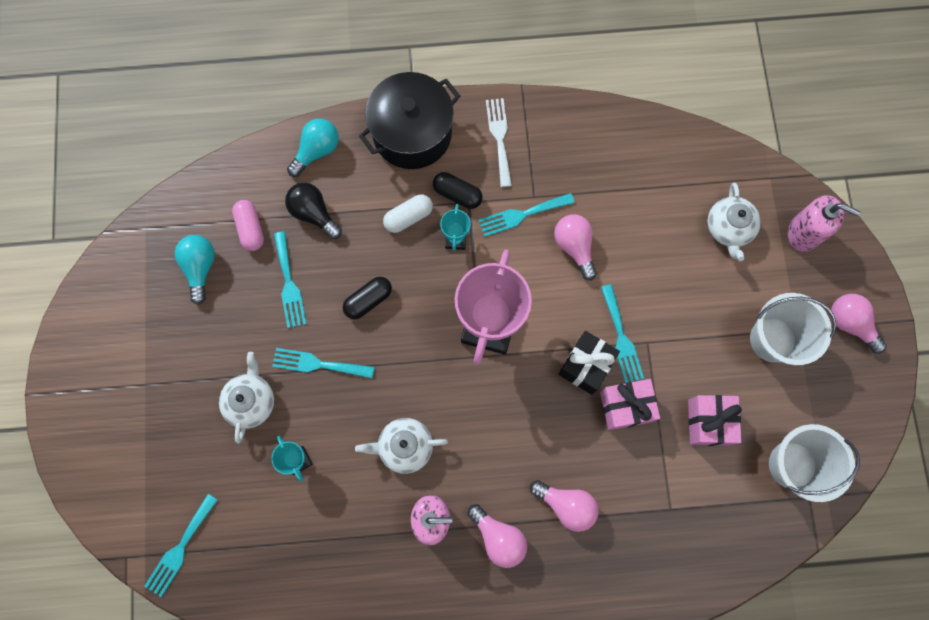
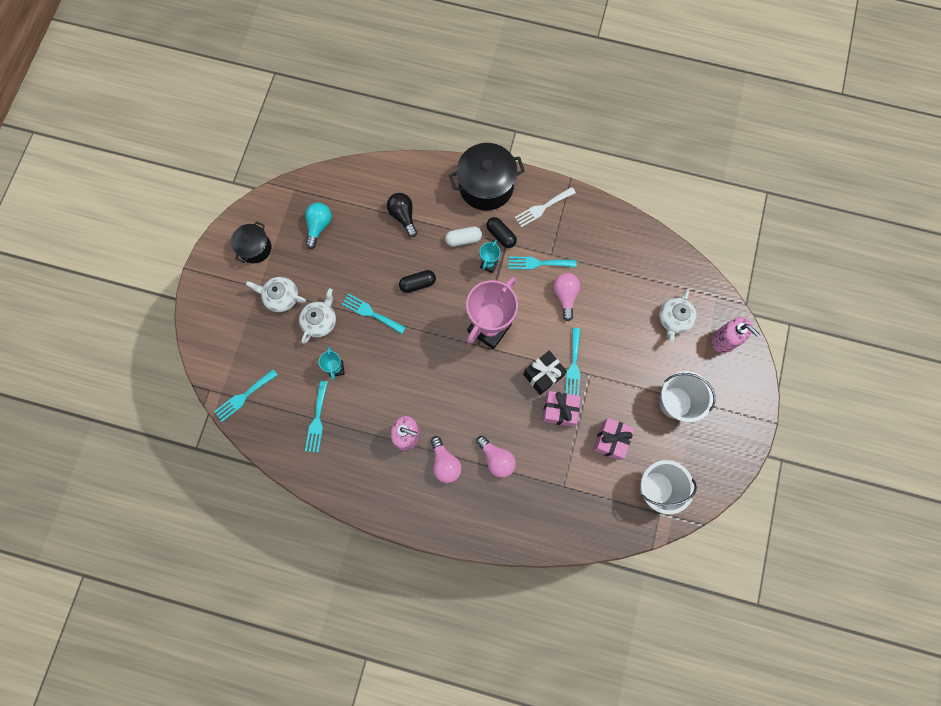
camera: 20 degrees right, 0 degrees up
pink capsule [232,200,264,251] -> none
turquoise fork [274,231,307,328] -> turquoise fork moved to [305,381,328,453]
turquoise light bulb [287,119,339,177] -> none
white teapot [355,418,448,474] -> white teapot moved to [246,277,306,312]
white fork [486,98,512,187] -> white fork turned 135 degrees counterclockwise [515,187,576,228]
pink light bulb [831,294,887,354] -> none
none -> black pot [231,221,271,263]

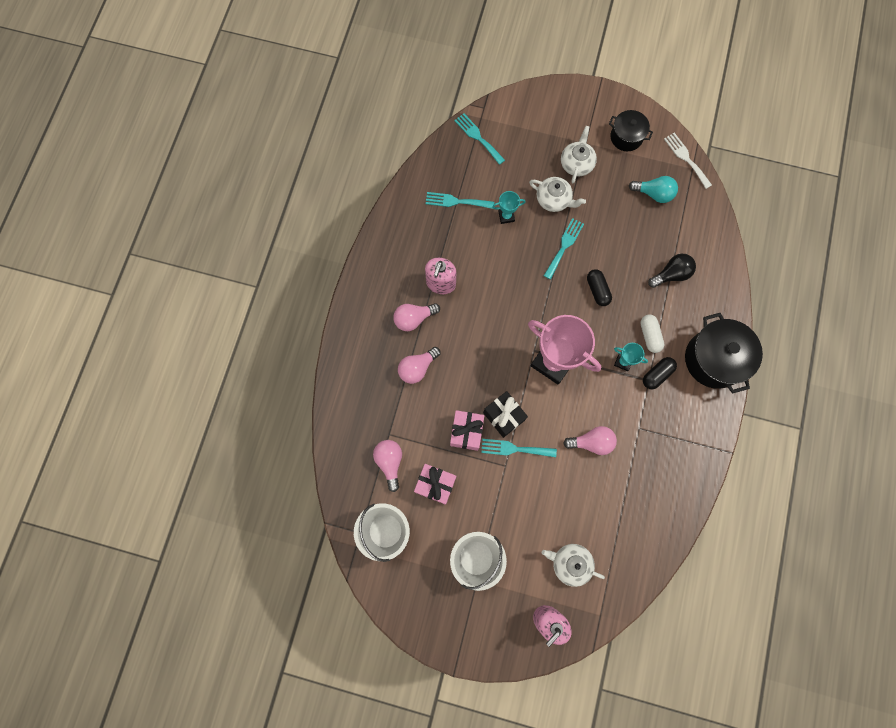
camera: 90 degrees right, 0 degrees up
turquoise fork [508,256,577,270] -> none
white fork [515,187,576,228] -> white fork moved to [664,133,712,189]
none -> pink light bulb [373,440,402,492]

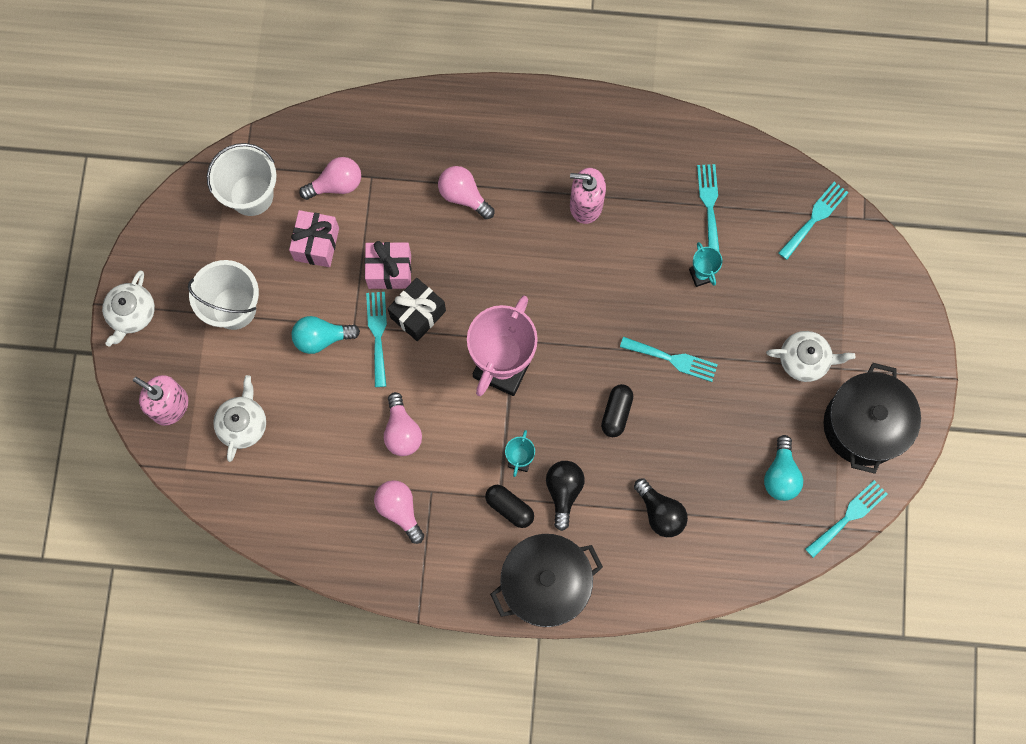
camera: 80 degrees right, 0 degrees up
pink light bulb [393,303,440,331] -> pink light bulb moved to [374,480,424,544]
white teapot [529,177,586,212] -> white teapot moved to [102,271,155,346]
black capsule [587,269,612,306] -> black capsule turned 45 degrees counterclockwise [601,384,633,437]
black pot [609,110,653,151] -> black pot [823,363,921,474], size x1.68
white capsule [640,314,664,353] -> black light bulb [546,461,585,531]
white fork [664,133,712,189] -> turquoise fork [805,480,888,558]
none -> turquoise light bulb [292,316,360,354]

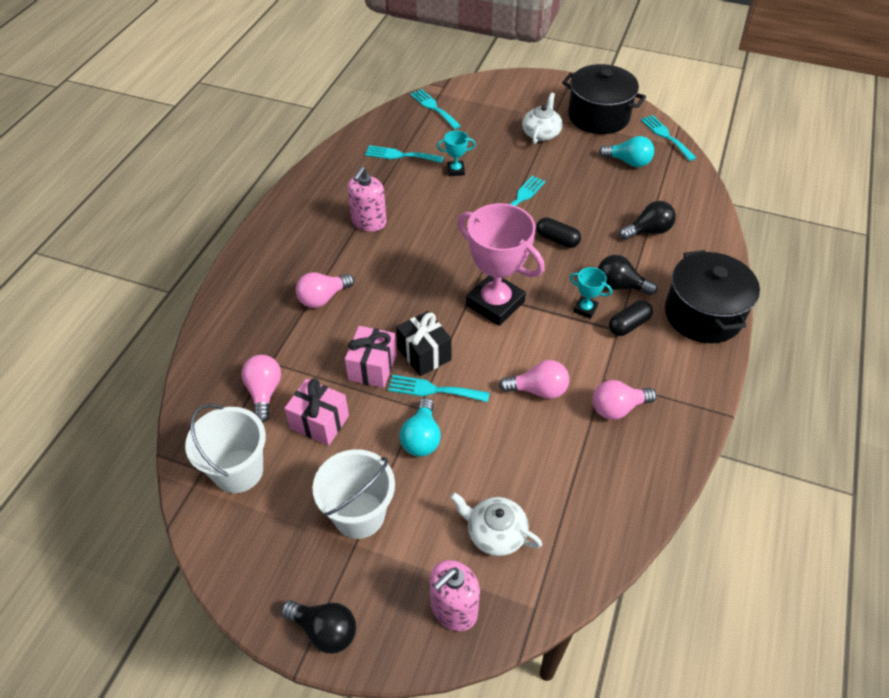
camera: 75 degrees left, 25 degrees down
white teapot [102,271,155,346] -> black light bulb [281,600,356,654]

